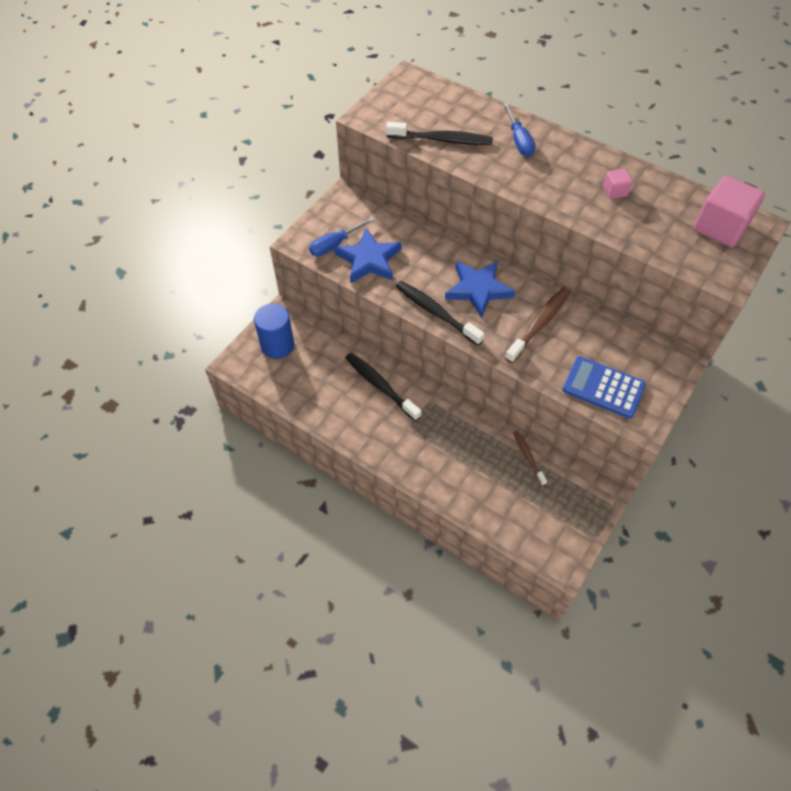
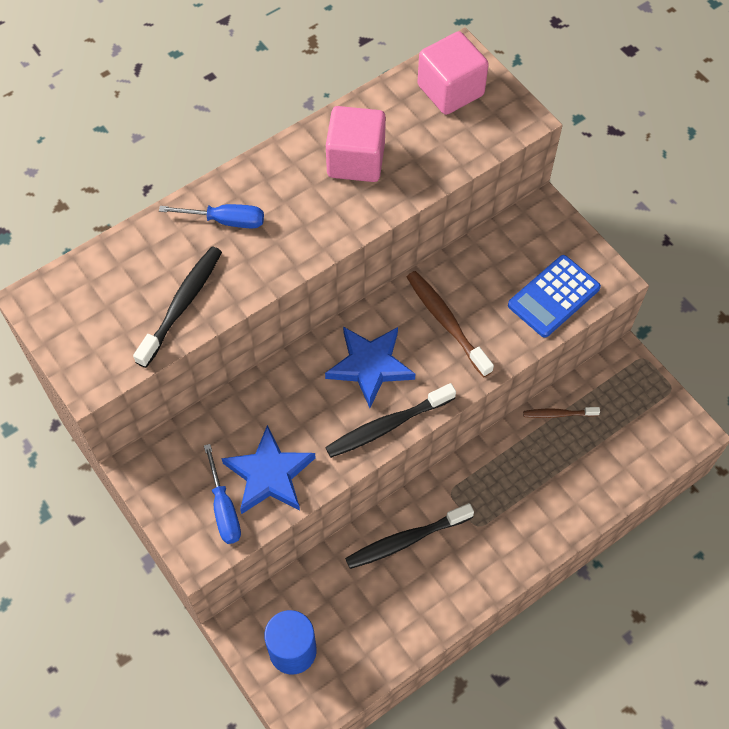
camera: 70 degrees left, 5 degrees up
pink cube [603,169,633,199] -> pink cube [326,106,386,182], size x2.09

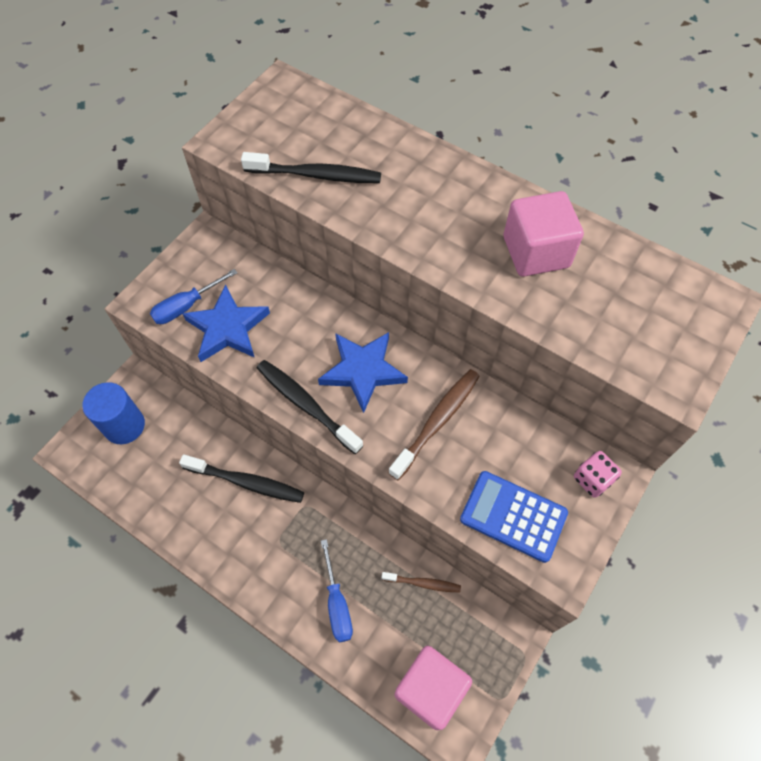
camera: 70 degrees right, 0 degrees up
blue screwdriver [159,204,264,228] -> blue screwdriver moved to [321,539,353,642]
black toothbrush [345,503,474,569] -> black toothbrush turned 150 degrees clockwise [179,454,304,503]
pink cube [417,31,489,115] -> pink cube moved to [394,646,472,730]
brown toothbrush [523,407,600,418] -> brown toothbrush turned 120 degrees clockwise [381,572,461,592]
none -> pink dice [574,451,622,498]

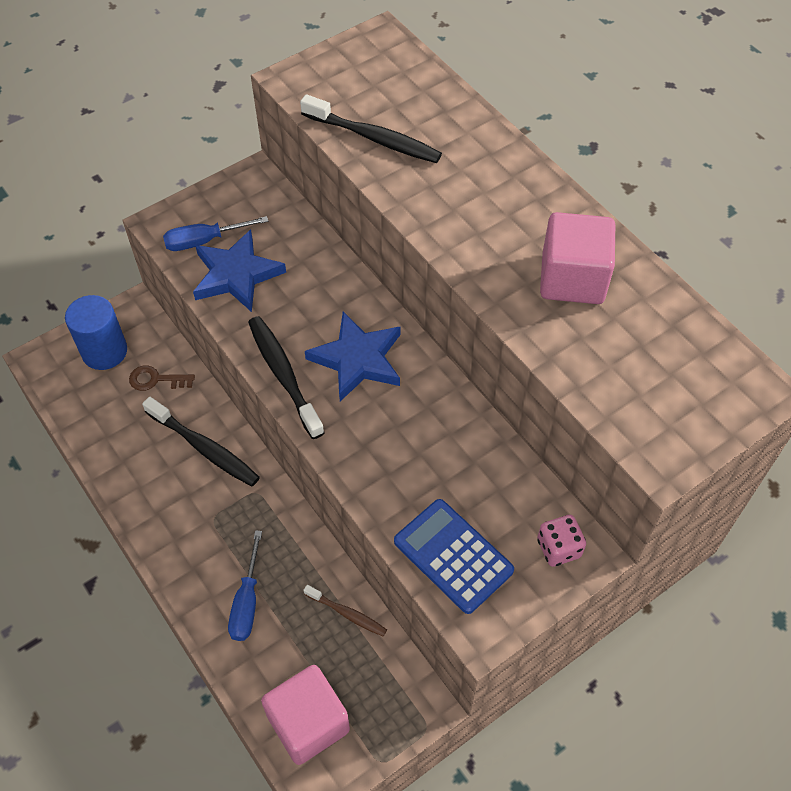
camera: 20 degrees right, 5 degrees down
brown toothbrush [389,369,480,480] -> none
none -> brown key [129,365,195,391]

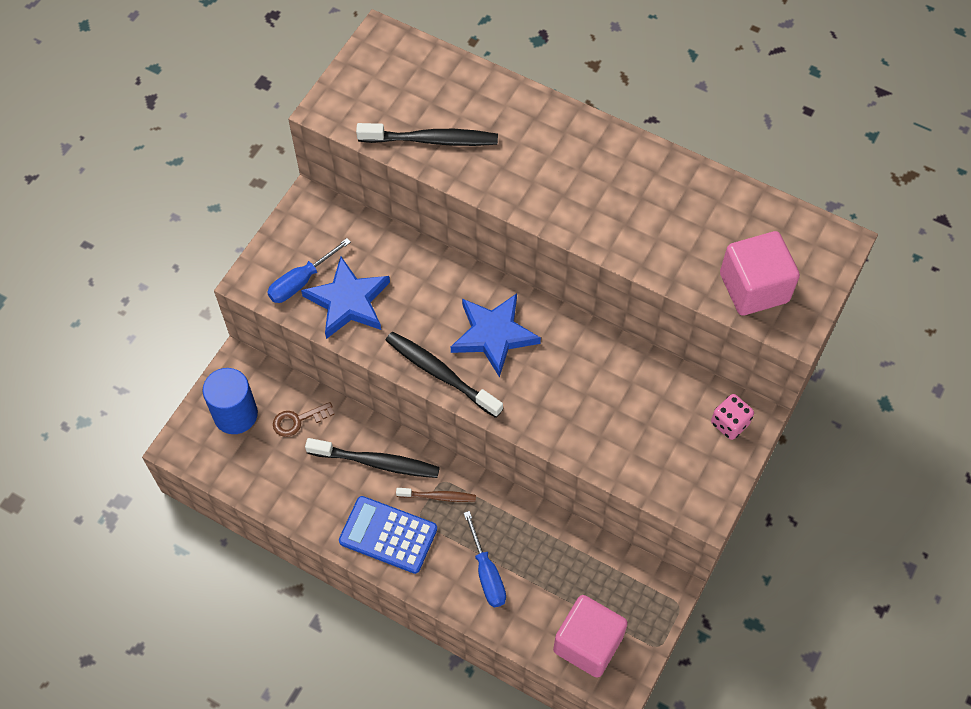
camera: 25 degrees left, 5 degrees up
brown toothbrush [304,585,387,636] -> brown toothbrush moved to [396,488,476,502]
blue calculator [394,499,514,614] -> blue calculator moved to [339,496,437,574]
pink cube [540,212,615,304] -> pink cube moved to [720,231,800,316]

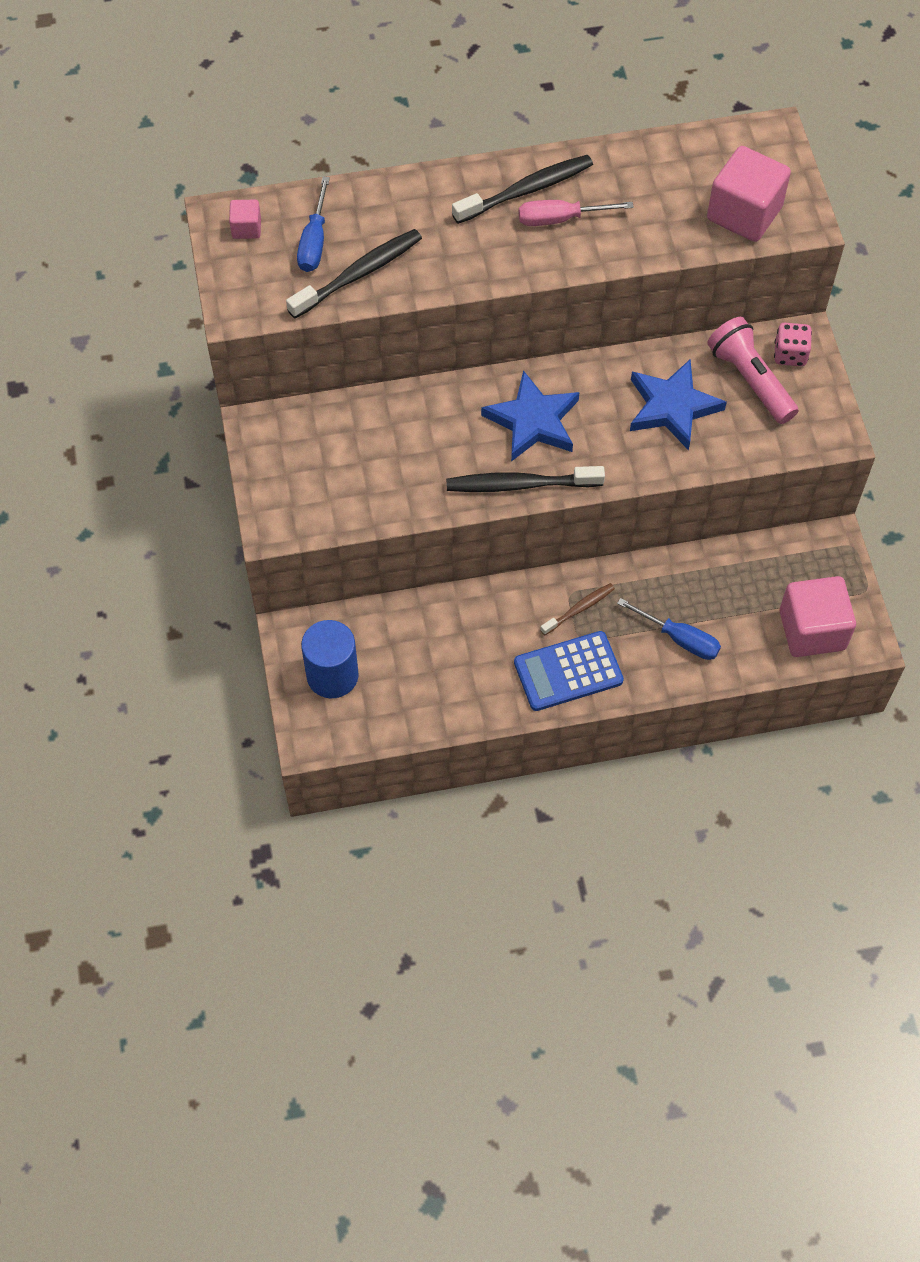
camera: 40 degrees left, 0 degrees up
blue screwdriver [267,238,351,303] -> blue screwdriver moved to [297,176,330,272]
brown key [273,402,334,437] -> none
blue star [301,257,390,339] -> blue star moved to [630,359,727,450]
black toothbrush [305,438,440,478] -> black toothbrush moved to [452,155,593,224]
none -> pink cube [229,200,261,239]
none -> pink screwdriver [519,200,634,226]
none -> pink flashlight [707,317,799,424]

